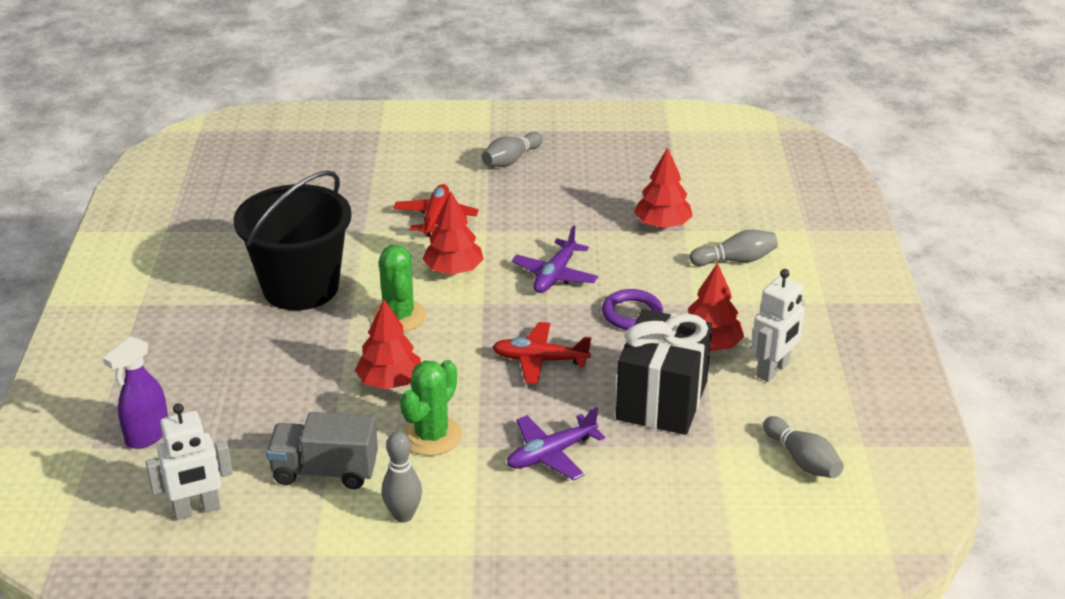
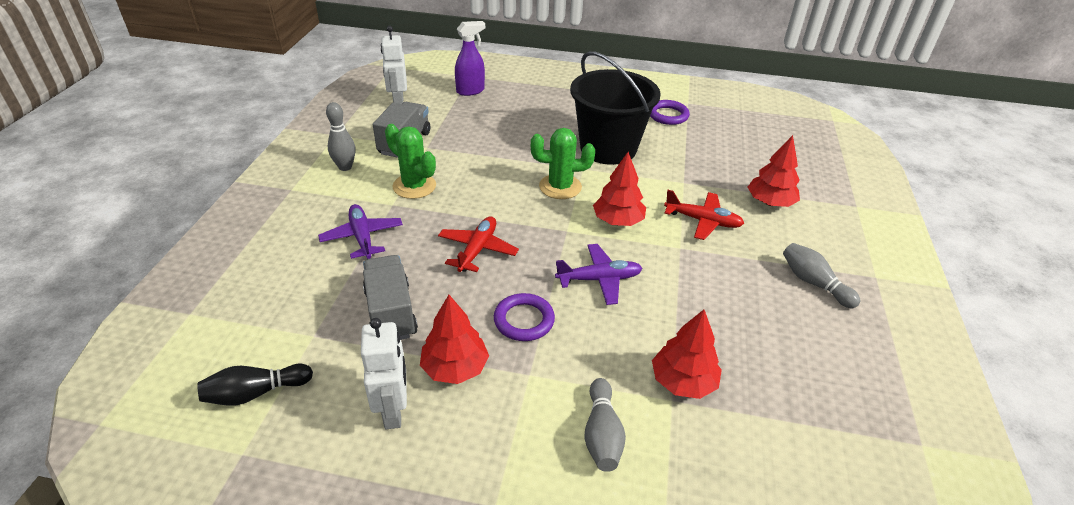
camera: 100 degrees right, 5 degrees up
purple spray bottle [103,336,168,449] -> purple spray bottle turned 105 degrees clockwise [455,21,485,96]
red tree [354,299,421,389] -> red tree moved to [748,135,800,207]
purple plane [512,225,598,293] -> purple plane turned 135 degrees clockwise [555,244,642,305]
black gift [616,309,712,435] -> grey truck [363,255,418,340]
white robot [751,269,805,382] -> white robot turned 150 degrees counterclockwise [361,318,407,429]
grey bowling pin [763,416,844,478] -> black bowling pin [197,364,313,406]
none -> purple ring [650,100,690,125]

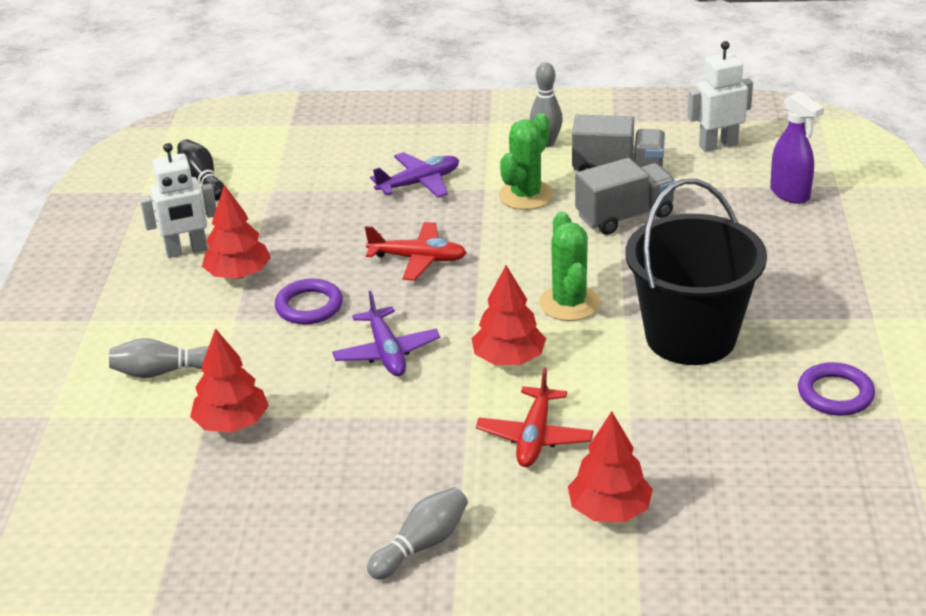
camera: 85 degrees right, 5 degrees down
grey truck [363,255,418,340] -> grey truck moved to [575,158,676,235]

